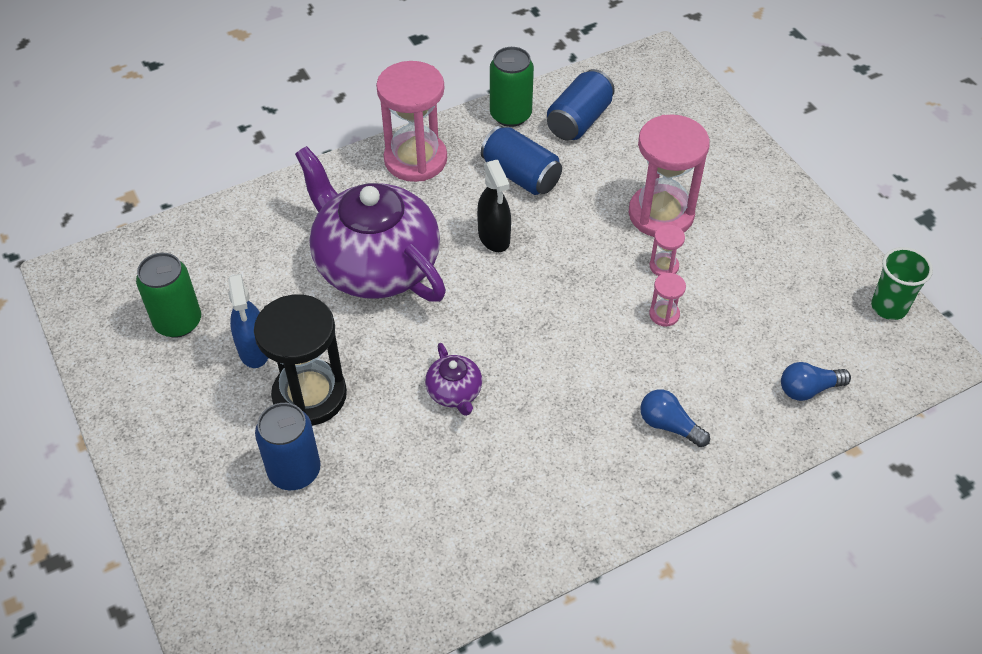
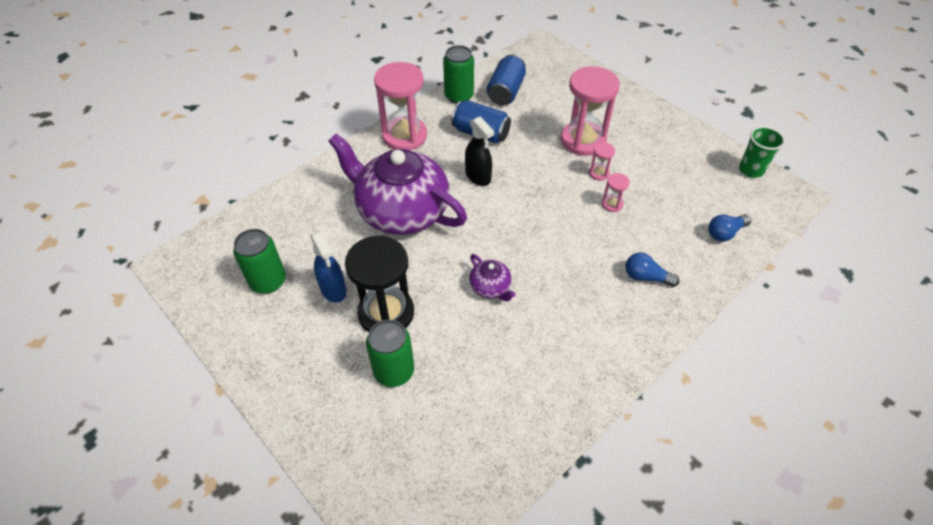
camera: 15 degrees left, 0 degrees up
blue can [255,403,321,490] -> green can [366,320,414,387]

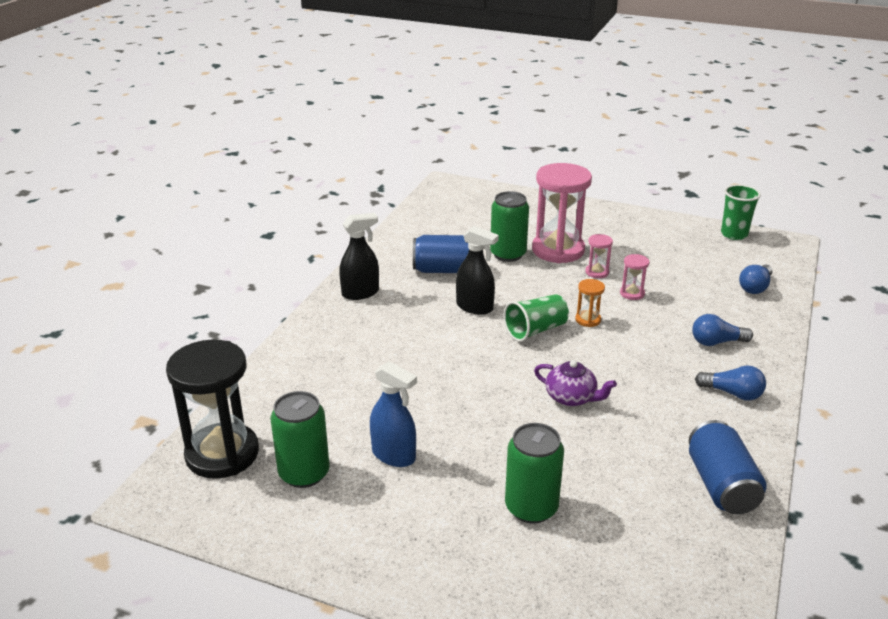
camera: 25 degrees left, 20 degrees down
purple teapot [328,134,467,235] -> none
black hourglass [345,236,414,332] -> black hourglass moved to [166,340,259,479]
pink hourglass [374,62,427,151] -> black spray bottle [339,213,379,300]
green can [443,45,474,104] -> green can moved to [490,191,529,262]
blue can [487,55,526,105] -> blue can moved to [689,420,767,514]
none -> green cup [504,294,569,342]
none -> orange hourglass [575,279,605,327]
none -> blue light bulb [695,365,766,401]

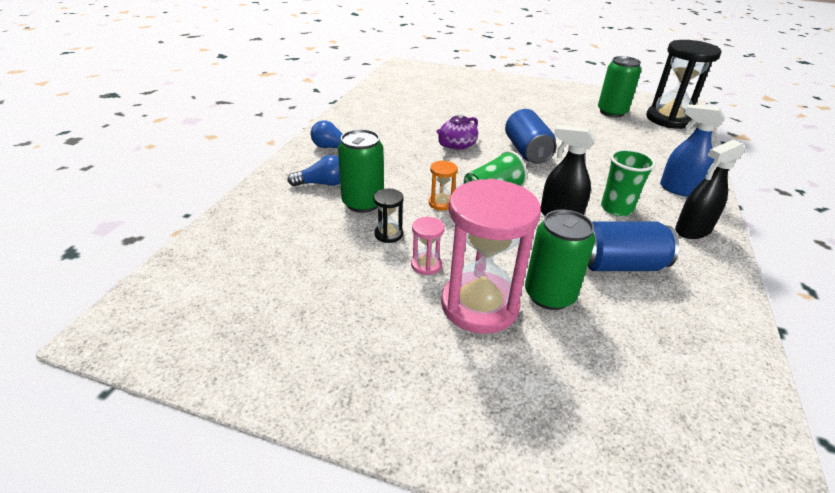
camera: 175 degrees right, 5 degrees up
blue spray bottle [370,361,417,467] -> blue spray bottle moved to [660,104,725,197]
green can [505,423,564,524] -> green can moved to [338,129,384,213]
purple teapot [534,360,617,406] -> purple teapot turned 75 degrees counterclockwise [437,113,478,150]
pink hourglass [620,254,649,300] -> black hourglass [373,189,404,243]
blue can [689,420,767,514] -> blue can moved to [505,109,557,164]
green cup [721,184,761,240] -> green cup moved to [601,149,656,216]
blue light bulb [739,264,773,294] -> none

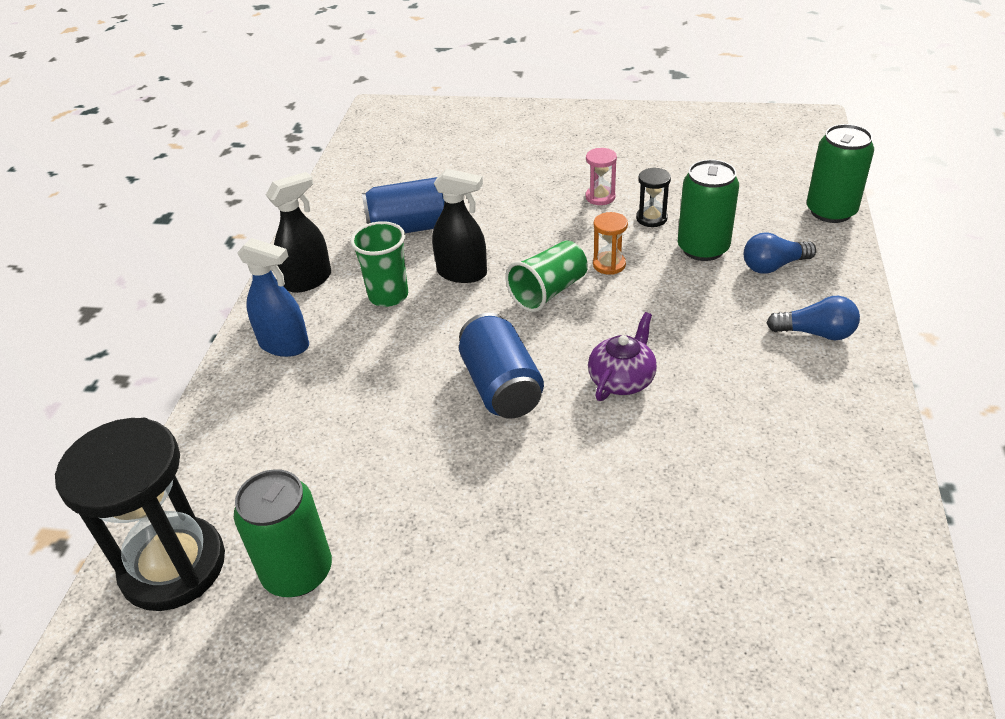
camera: 175 degrees right, 5 degrees up
pink hourglass [441,179,541,334] -> none
green can [525,210,595,310] -> green can moved to [807,124,874,223]

